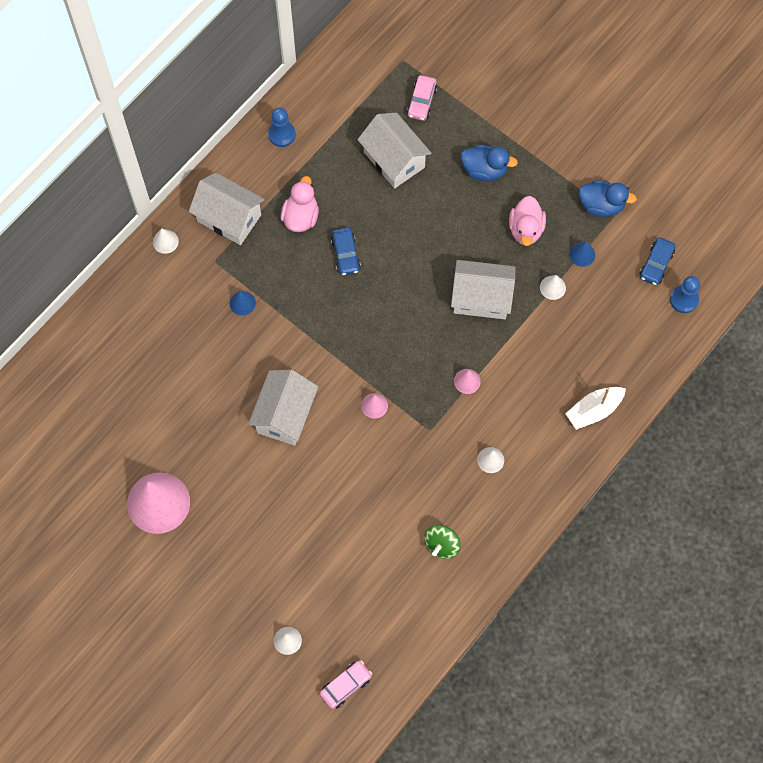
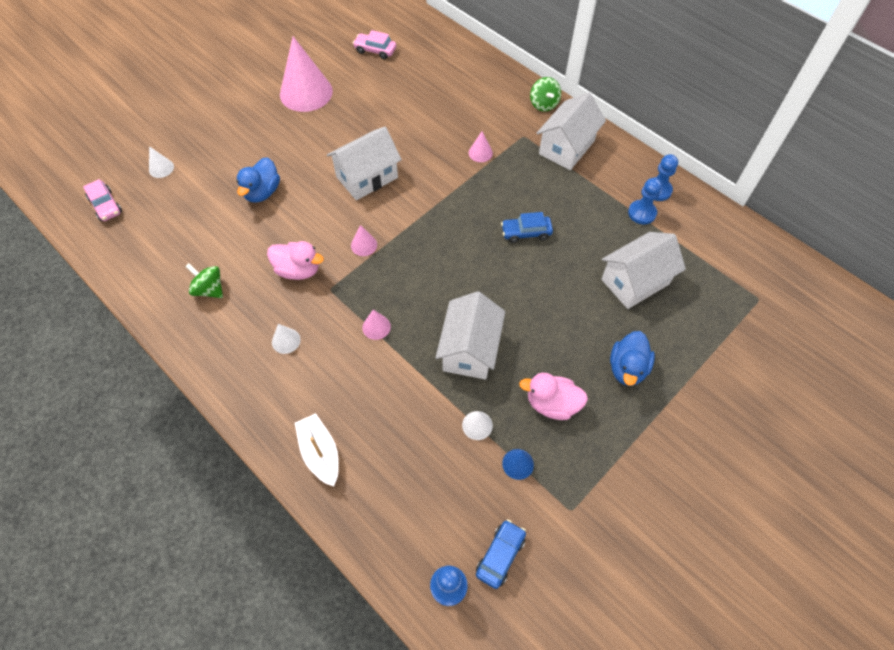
camera: 95 degrees right, 10 degrees down
white cone [153,228,179,254] -> green spinning top [530,77,561,112]
blue cone [229,291,256,316] -> pink cone [469,131,493,162]
white house [248,370,318,446] -> white house turned 60 degrees counterclockwise [327,127,402,200]
pink duck [281,176,319,232] -> pink duck moved to [267,241,324,280]
pink car [407,75,438,121] -> pink car moved to [353,30,396,59]
blue duck [579,180,637,217] -> blue duck moved to [236,157,280,203]
blue car [639,237,675,285] -> blue car turned 90 degrees clockwise [476,519,526,589]
none -> blue pawn [628,178,662,224]

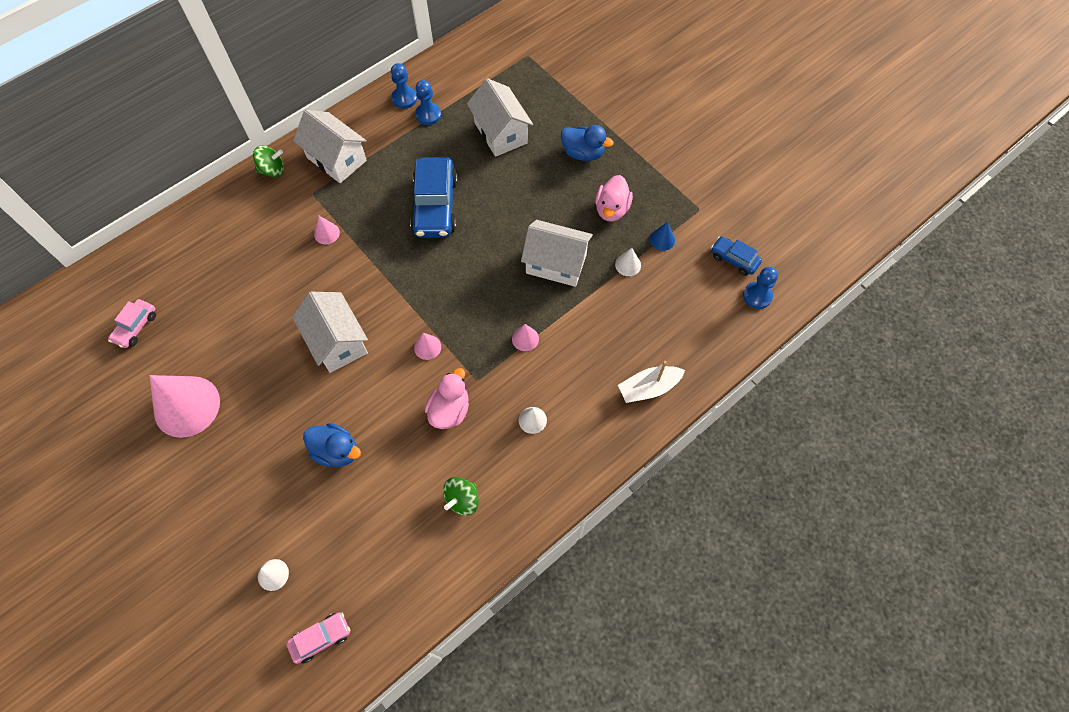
camera: 85 degrees left, 5 degrees up
blue car [501,212,553,243] -> blue car [410,157,458,238], size x1.90

